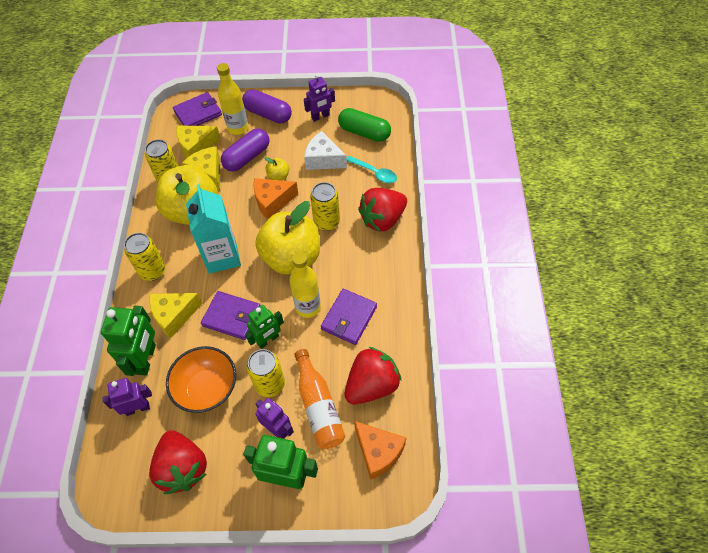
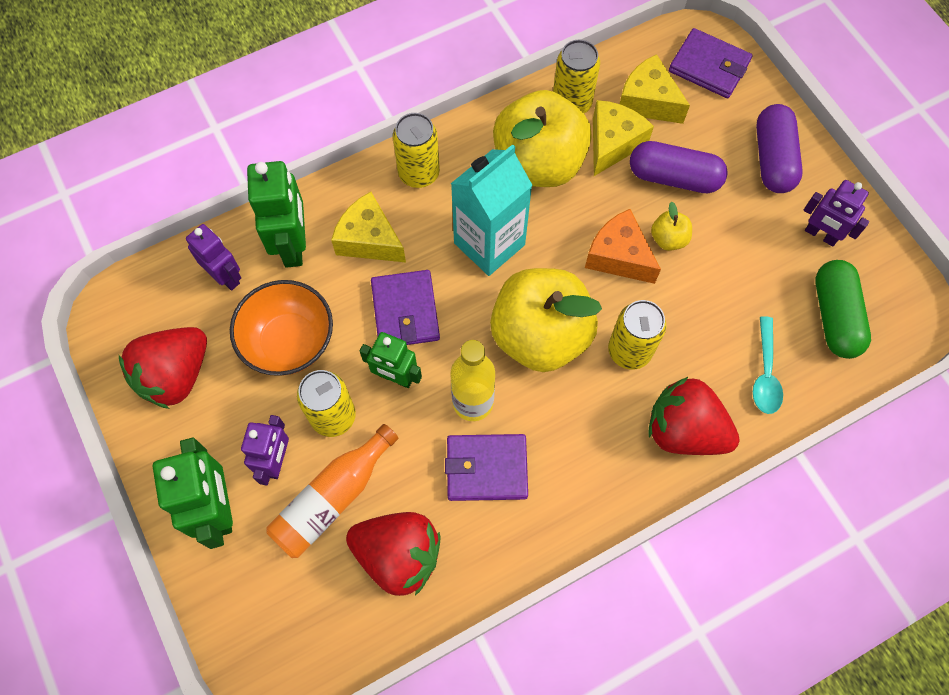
camera: 60 degrees right, 10 degrees up
green robot [101,306,156,376] -> green robot turned 75 degrees counterclockwise [247,161,306,268]
yellow bottle [217,63,248,135] -> none
white cheese [304,131,347,170] -> none
orange cheese [354,421,406,480] -> none

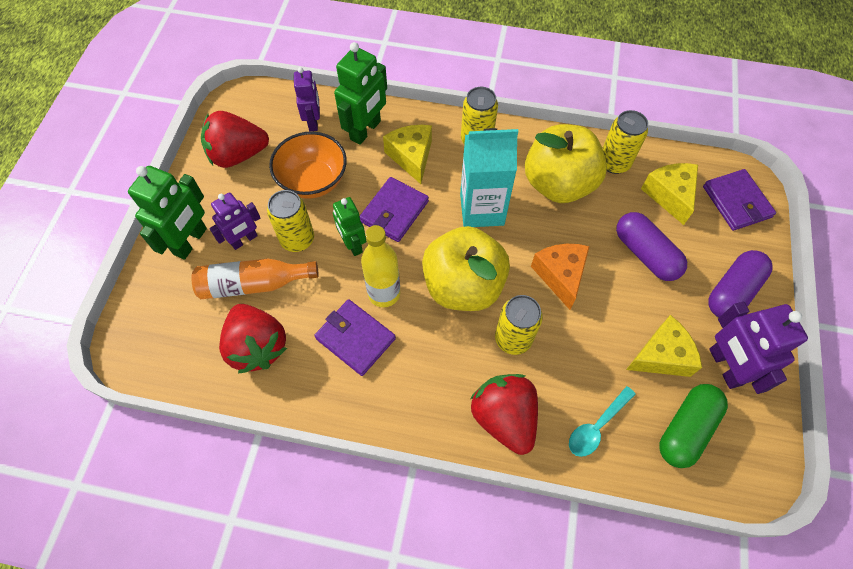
camera: 40 degrees right, 5 degrees down
yellow cheese [593,100,654,176] -> yellow cheese moved to [626,315,702,377]
yellow apple [651,202,692,251] -> none
purple robot [804,180,869,246] -> purple robot [710,302,808,394], size x1.52

